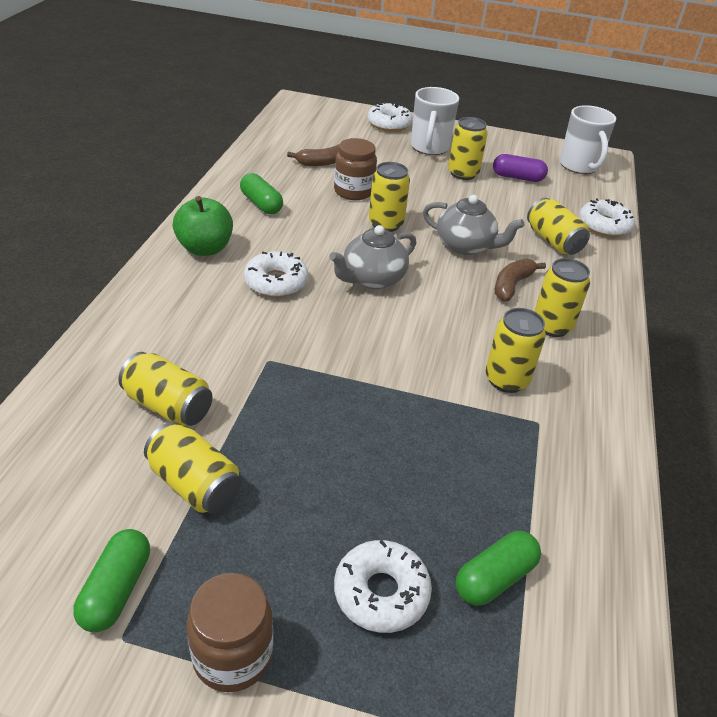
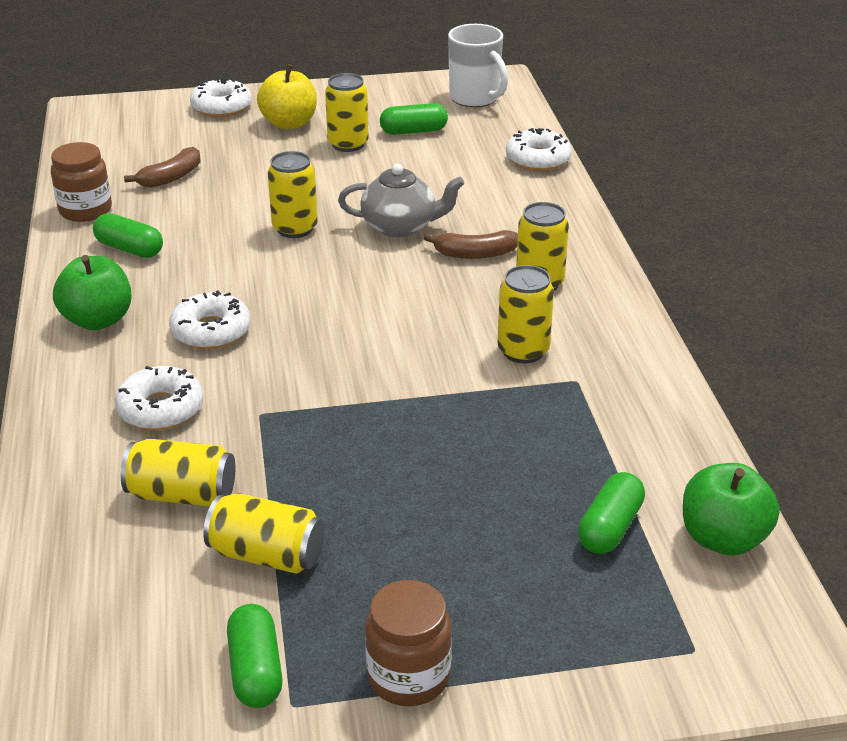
camera: 20 degrees left, 5 degrees down
grey teapot [329,225,416,289] -> none
brown jar [334,138,377,200] -> brown jar moved to [51,142,112,222]
white donut [334,540,432,633] -> white donut moved to [115,366,204,430]
white mug [411,87,459,155] -> yellow apple [257,64,317,129]
purple capsule [493,154,548,182] -> green capsule [380,103,448,135]
brown banana [495,259,546,301] -> brown banana turned 105 degrees counterclockwise [424,230,518,259]
yellow can [527,198,590,255] -> none
none -> green apple [683,463,780,556]

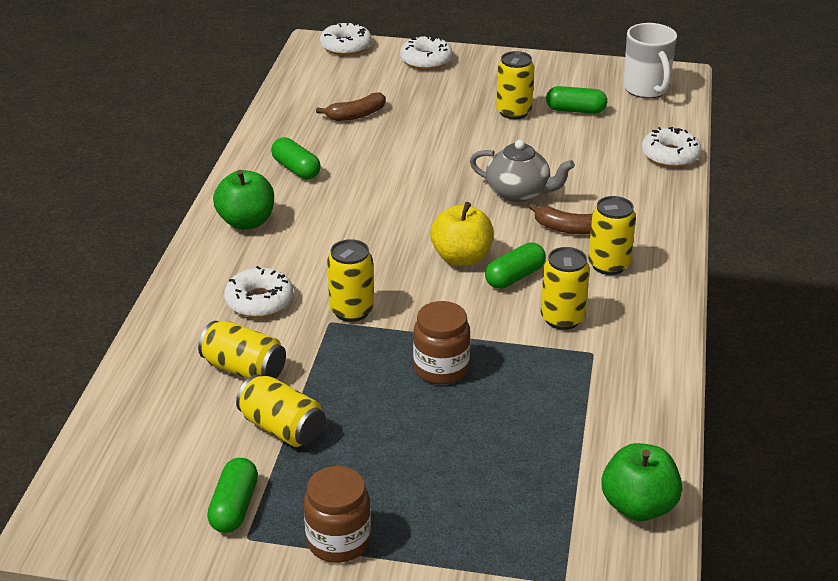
camera: 20 degrees right, 0 degrees up
brown jar [51,142,112,222] -> brown jar moved to [413,301,470,384]
white donut [169,291,251,349] -> white donut moved to [320,22,372,56]
yellow apple [257,64,317,129] -> yellow apple moved to [430,202,494,266]
yellow can [268,151,318,238] -> yellow can moved to [327,239,374,322]
green capsule [578,472,645,554] -> green capsule moved to [485,242,546,289]

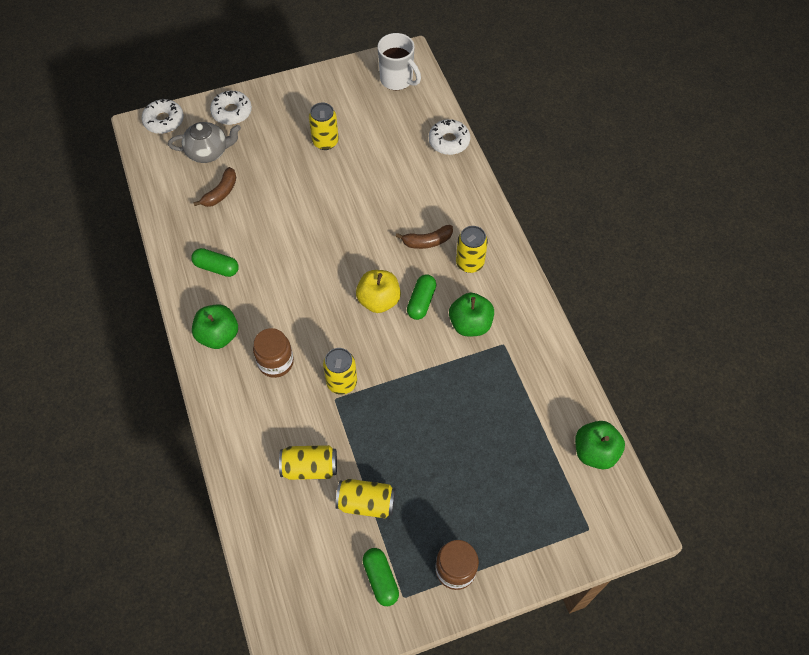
camera: 30 degrees left, 25 degrees up
white donut [224,266,293,318] -> none
brown jar [413,301,470,384] -> brown jar moved to [253,328,294,378]
grey teapot [470,140,575,202] -> grey teapot moved to [168,122,241,163]
yellow can [541,247,590,330] -> green apple [449,293,494,337]
green capsule [546,86,607,114] -> none

